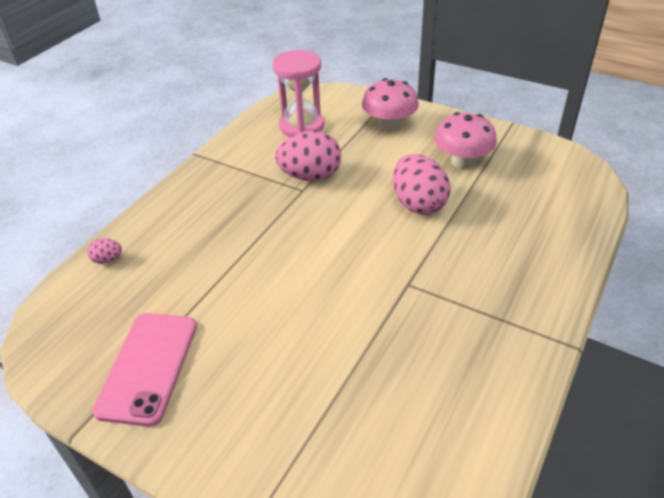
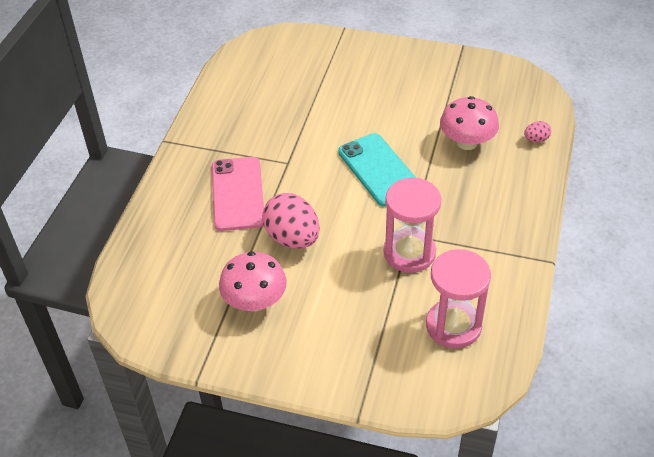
camera: 165 degrees right, 5 degrees up
pink phone [92,313,197,427] -> pink phone moved to [212,157,264,231]
pink egg [275,131,341,181] -> pink hourglass [384,178,441,273]
pink mushroom [362,78,419,131] -> pink mushroom moved to [440,96,499,150]
none -> turquoise phone [338,133,416,207]

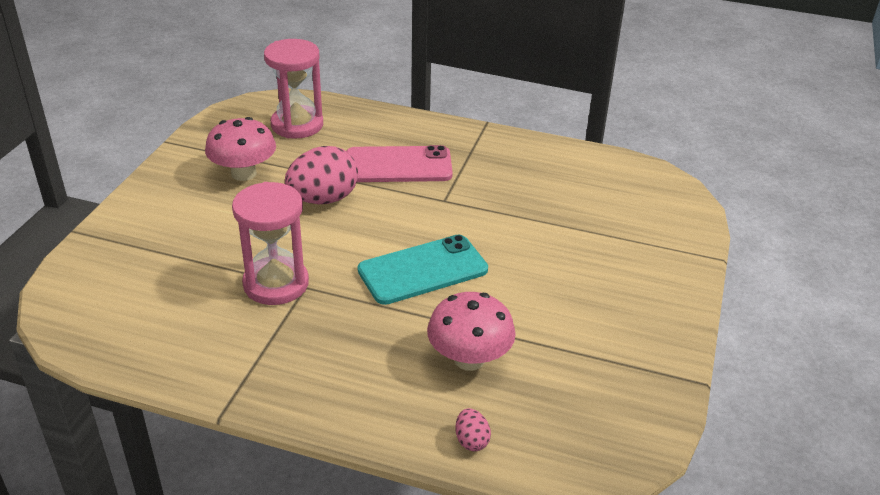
camera: 90 degrees right, 10 degrees down
pink hourglass [426,249,491,349] -> pink hourglass moved to [264,39,323,138]

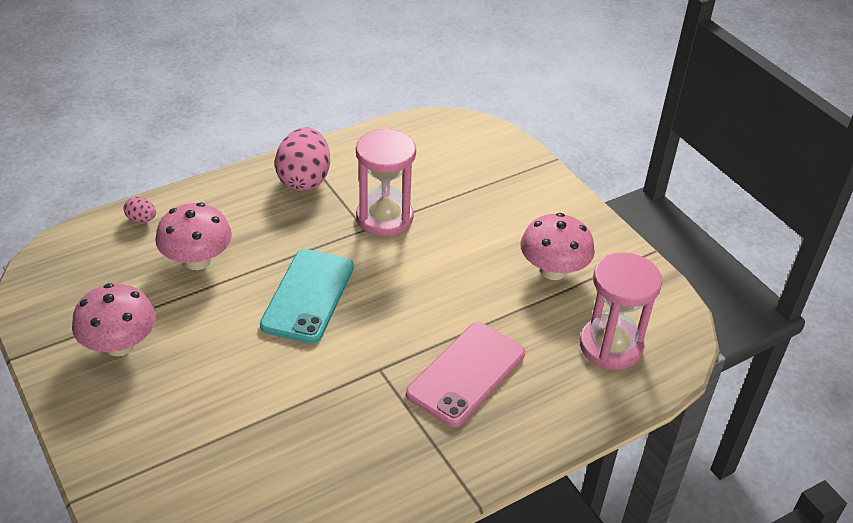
camera: 130 degrees right, 5 degrees up
pink egg [285,146,358,204] -> pink egg moved to [275,128,330,191]
none -> pink mushroom [72,283,156,357]

